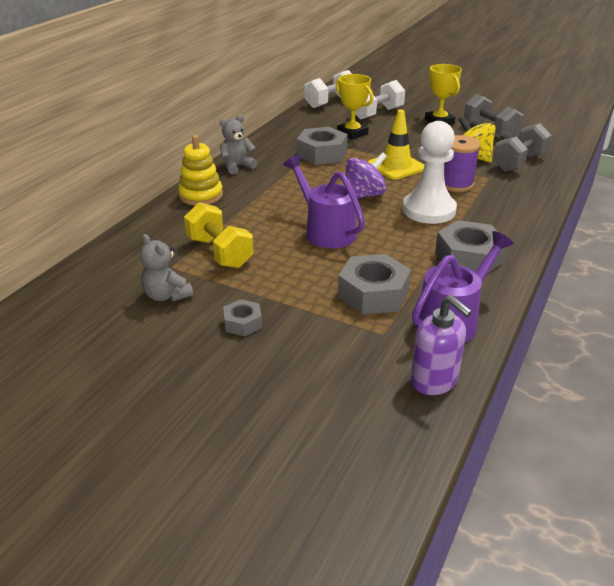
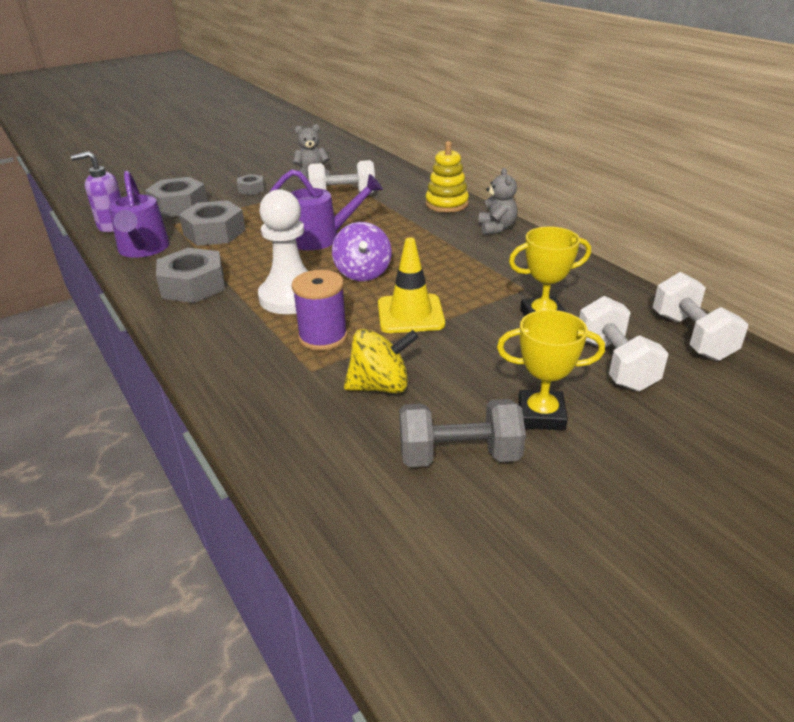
camera: 120 degrees right, 0 degrees up
yellow dumbbell [184,202,253,268] -> white dumbbell [308,160,375,195]
grey nut [297,127,348,165] -> grey nut moved to [145,177,208,218]
grey dumbbell [493,123,552,172] -> none

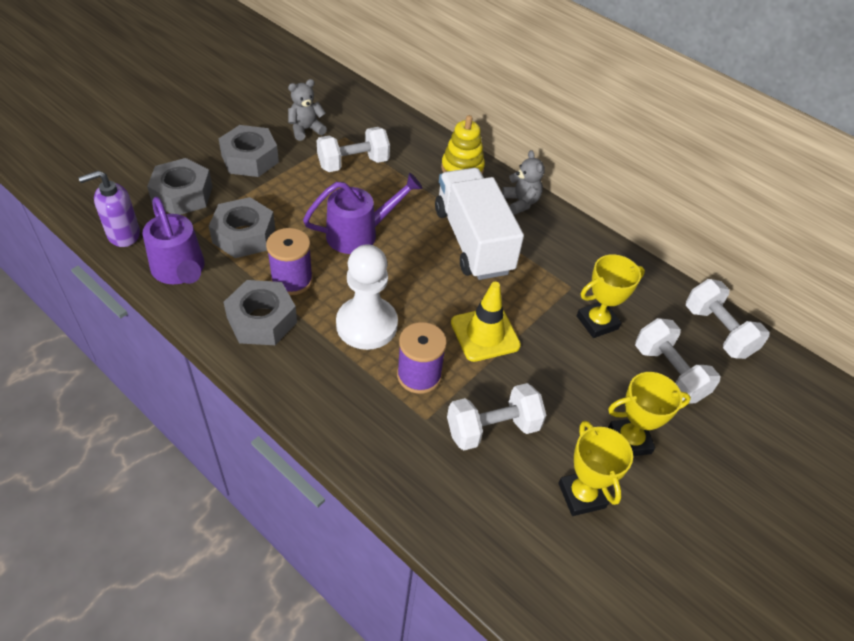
camera: 20 degrees left, 15 degrees up
grey nut [237,174,264,195] -> grey nut [218,125,279,177], size x1.84
purple spinning top [332,222,392,281] -> none
yellow spinning top [344,329,419,393] -> white dumbbell [447,383,546,450]
grey dumbbell [399,399,526,467] -> yellow trophy [559,421,633,516]
none -> purple spool [266,228,313,295]
none -> white truck [435,168,524,280]

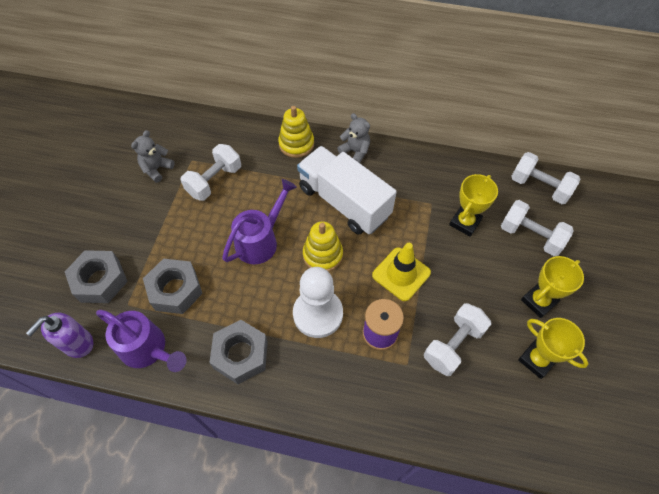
camera: 25 degrees left, 10 degrees up
grey nut [218,125,279,177] -> none
purple spool [266,228,313,295] -> none
none -> yellow stacking toy [303,221,343,272]

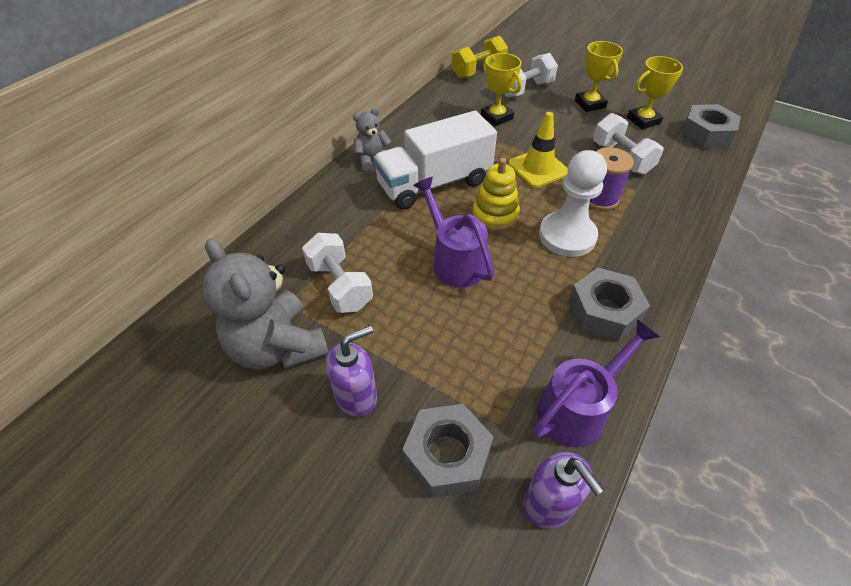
camera: 70 degrees left, 10 degrees down
grey teddy bear [131,130,175,183] -> grey teddy bear [202,238,329,370], size x1.92
grey nut [143,258,203,314] -> grey nut moved to [681,104,741,149]
yellow stacking toy [278,106,314,158] -> none
white dumbbell [511,152,581,204] -> yellow dumbbell [452,36,508,78]
none -> purple soap dispenser [326,326,377,417]

